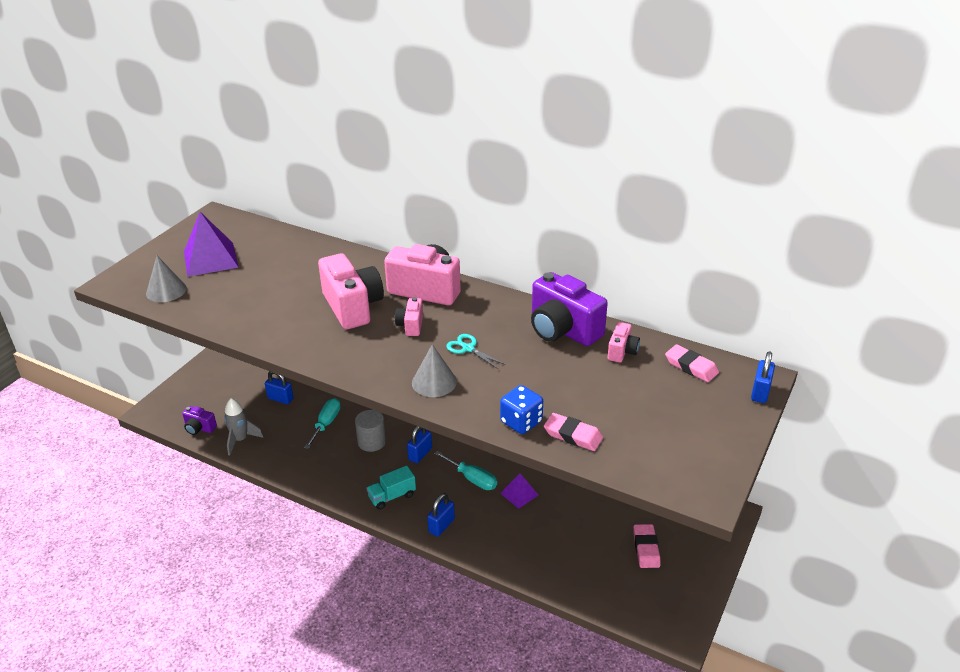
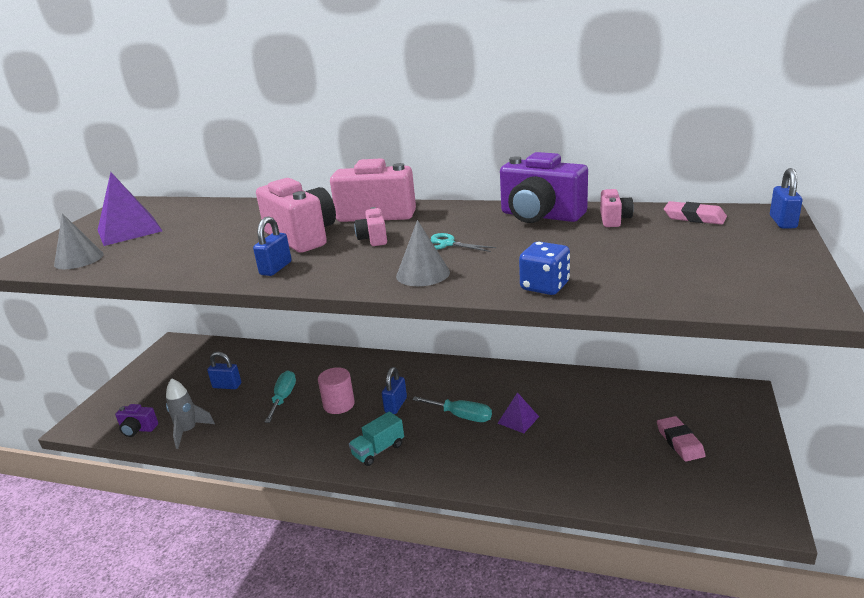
camera: 10 degrees left, 10 degrees down
grey cylinder [355,410,386,452] -> pink cylinder [318,367,355,414]
blue padlock [427,493,455,537] -> blue padlock moved to [253,217,292,276]
pink eraser [544,413,603,451] -> none

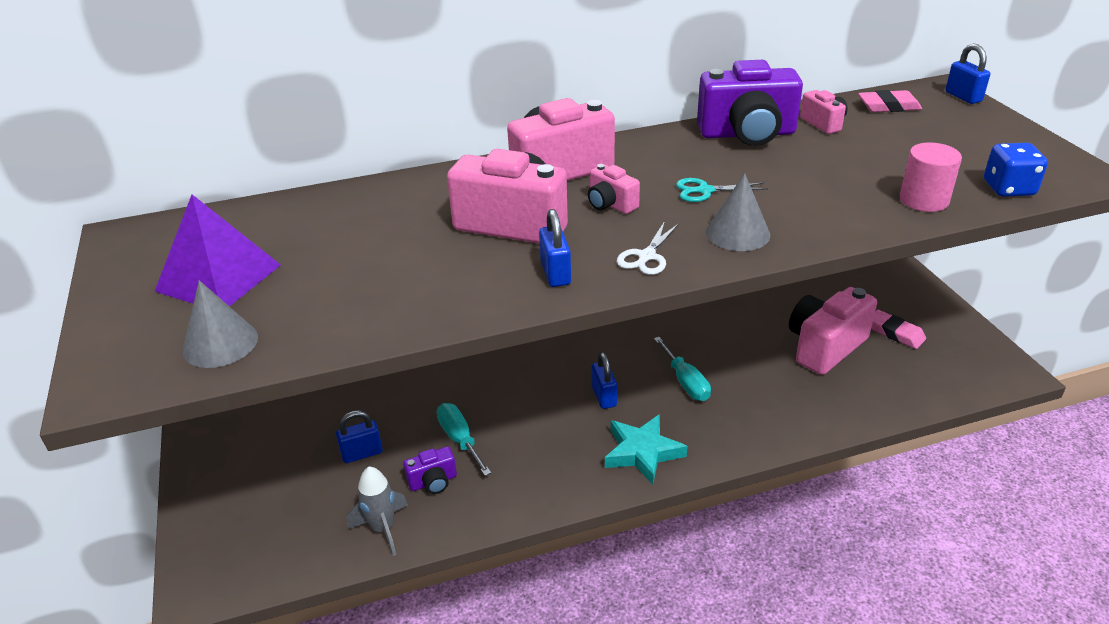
camera: 35 degrees left, 10 degrees up
purple camera [115,404,158,437] -> purple camera moved to [403,447,457,494]
pink cylinder [318,367,355,414] -> pink cylinder moved to [899,142,962,212]
turquoise truck [349,411,404,466] -> turquoise star [605,414,687,485]
turquoise screwdriver [412,396,492,422] -> turquoise screwdriver turned 75 degrees clockwise [654,337,711,401]
purple pyramid [498,392,539,433] -> none
blue dice [519,242,570,295] -> blue dice moved to [984,143,1048,197]
none -> white scissors [617,221,679,275]
none -> pink camera [789,287,877,375]

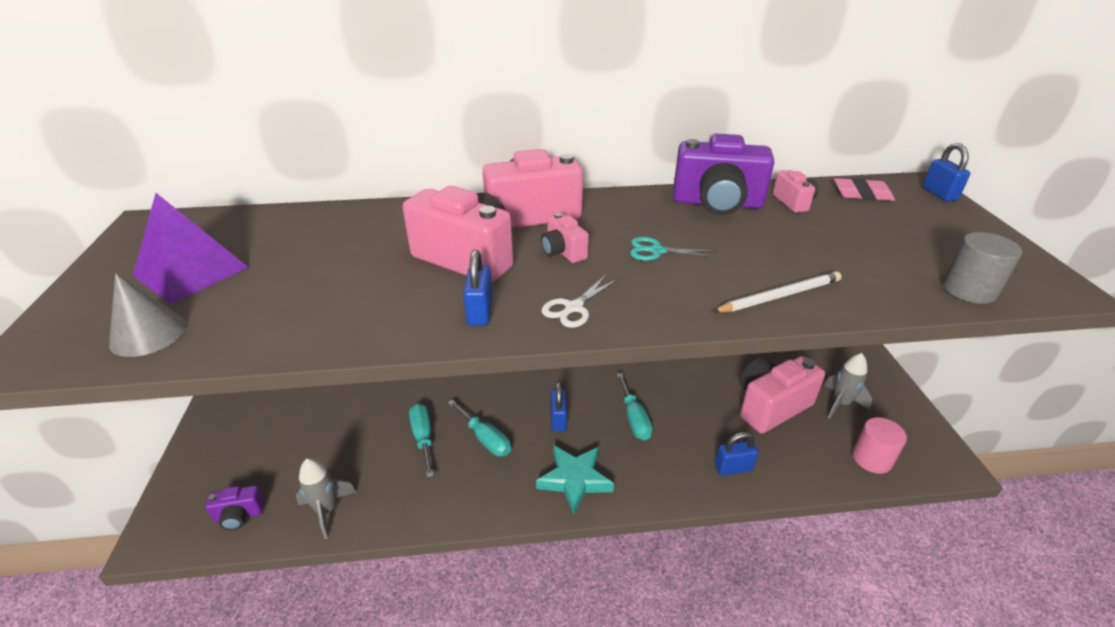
camera: 10 degrees right, 0 degrees up
blue padlock [336,410,383,463] -> blue padlock moved to [715,432,758,475]
purple camera [403,447,457,494] -> purple camera moved to [205,486,264,530]
grey cone [706,173,770,251] -> none
pink eraser [871,310,926,349] -> grey rocket [824,353,872,418]
pink cylinder [899,142,962,212] -> pink cylinder moved to [853,417,907,474]
blue dice [984,143,1048,197] -> grey cylinder [943,232,1022,304]
none -> turquoise screwdriver [448,400,511,456]
none -> white pencil [712,271,841,312]

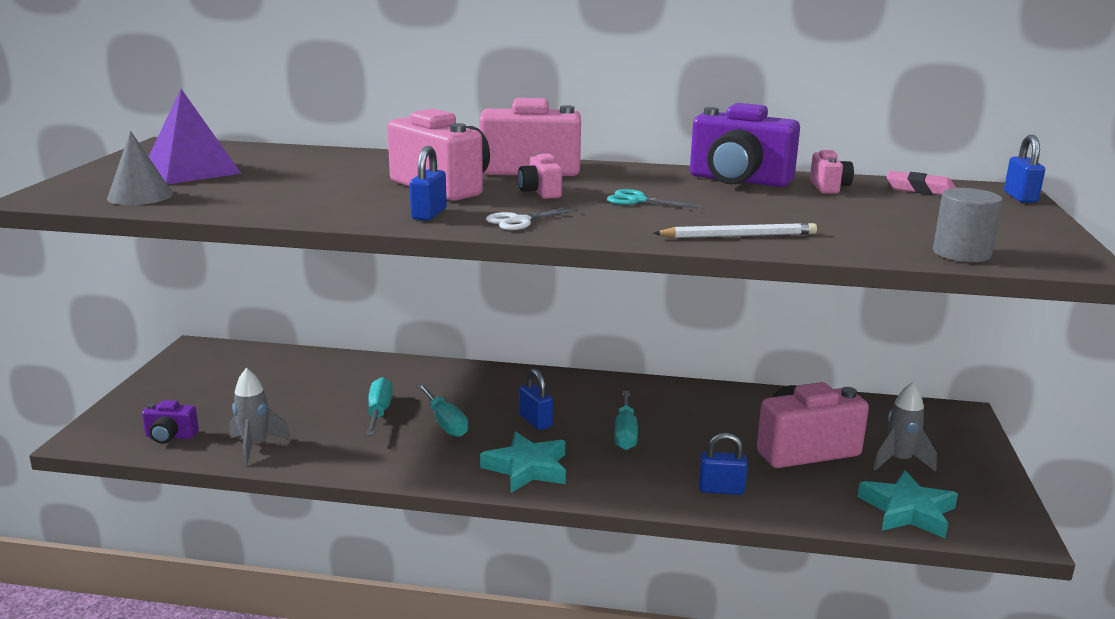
camera: 15 degrees right, 15 degrees down
blue padlock [550,382,567,432] -> blue padlock turned 45 degrees counterclockwise [519,368,553,430]
pink cylinder [853,417,907,474] -> turquoise star [857,470,958,538]

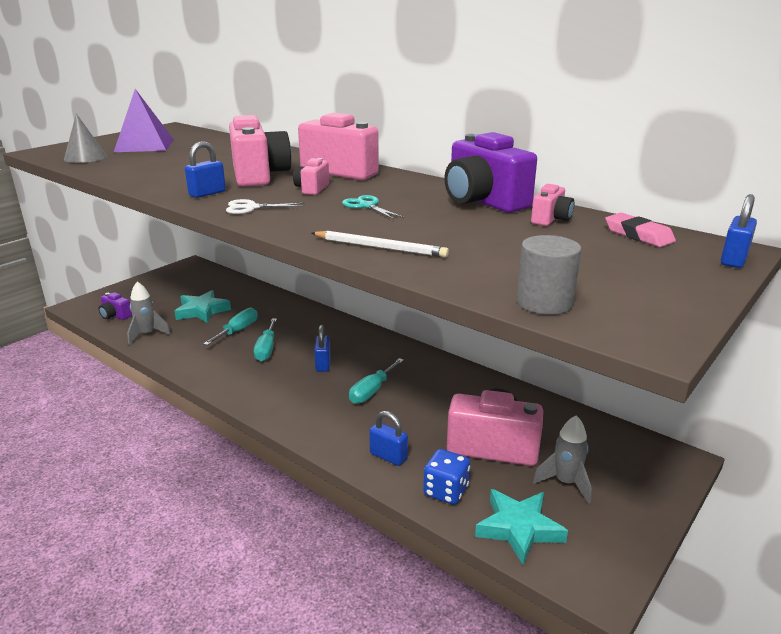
camera: 30 degrees right, 5 degrees up
turquoise star [480,432,566,493] -> turquoise star moved to [175,290,231,323]
none -> blue dice [423,449,470,505]

